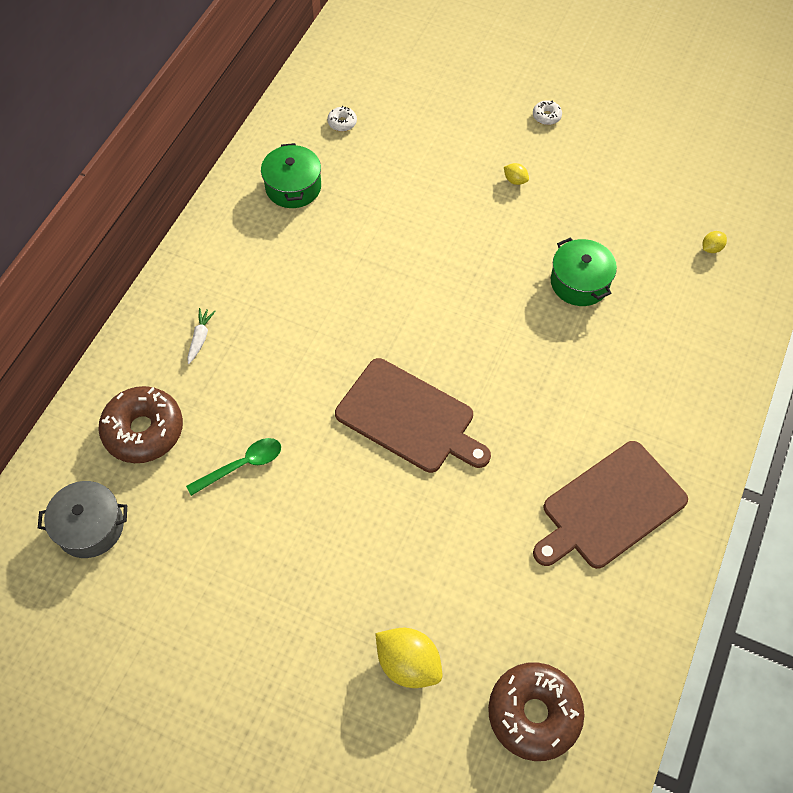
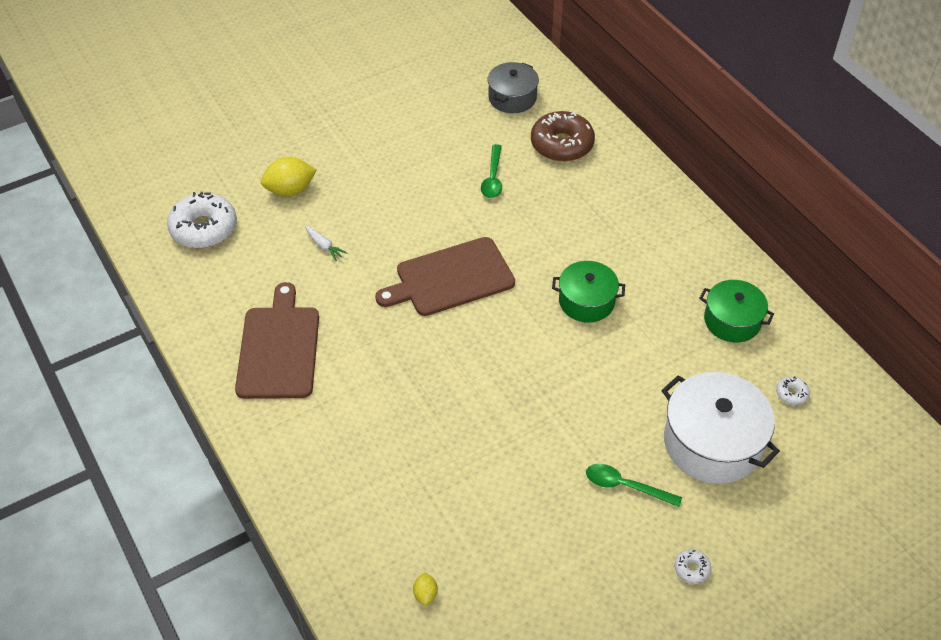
camera: 125 degrees right, 10 degrees down
white carrot [187,308,216,364] -> white carrot moved to [305,226,347,261]
brown donut [488,662,584,761] -> white donut [167,192,237,248]
yellow lemon [504,163,529,185] -> green spoon [586,464,682,507]
green pot [551,238,617,306] -> green pot moved to [552,261,625,323]
none -> white pot [662,372,780,484]

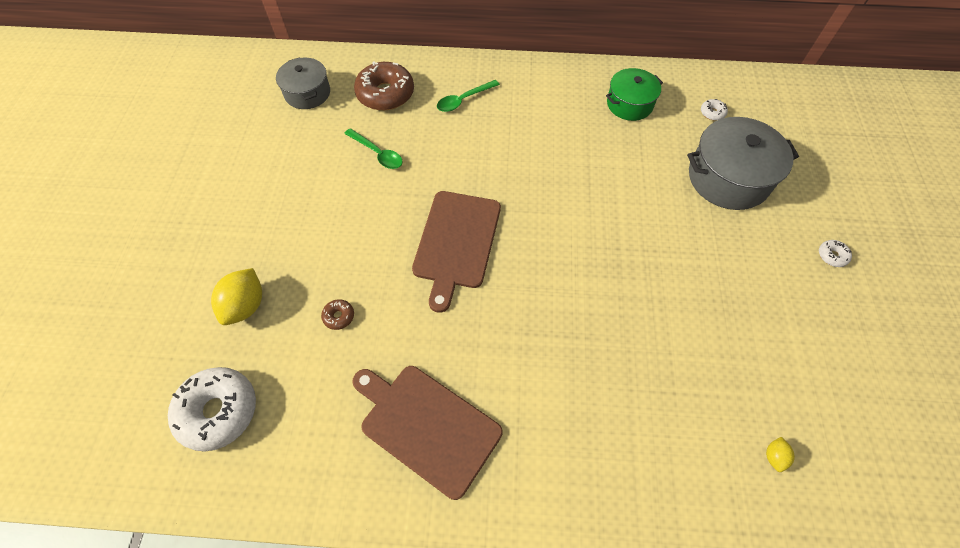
camera: 55 degrees left, 10 degrees up
white carrot [305,226,347,261] -> brown donut [321,299,354,330]
yellow lemon [413,572,438,606] -> yellow lemon turned 75 degrees clockwise [766,437,795,472]
green pot [552,261,625,323] -> none
green spoon [586,464,682,507] -> green spoon moved to [437,80,500,112]
white pot [662,372,780,484] -> grey pot [687,117,799,210]

